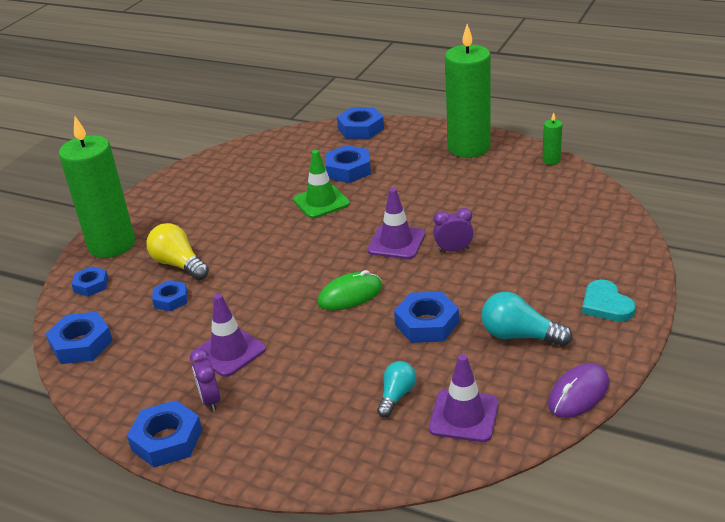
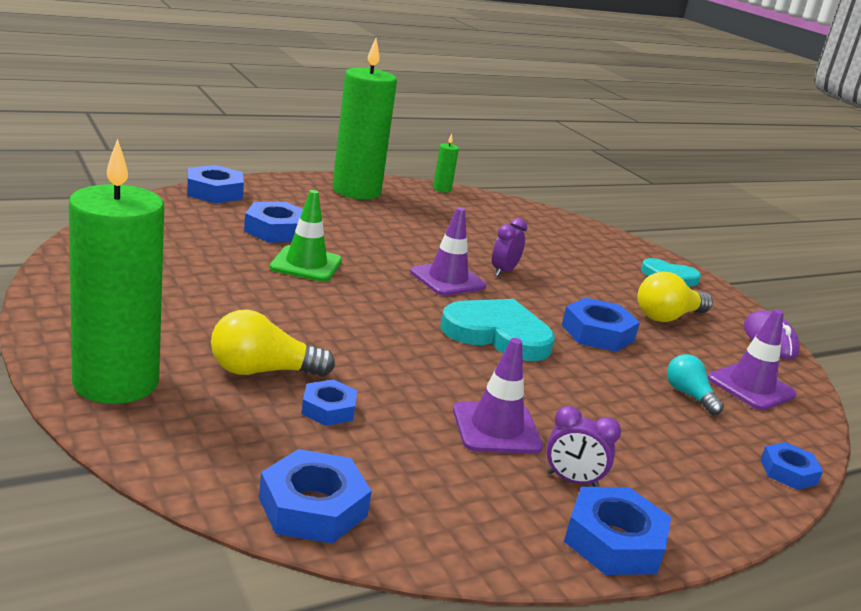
camera: 60 degrees left, 10 degrees down
blue nut [71,266,109,297] -> blue nut moved to [760,442,823,490]
green mouse [317,270,383,310] -> turquoise heart [440,299,555,361]
turquoise light bulb [481,292,573,346] -> yellow light bulb [638,271,713,322]

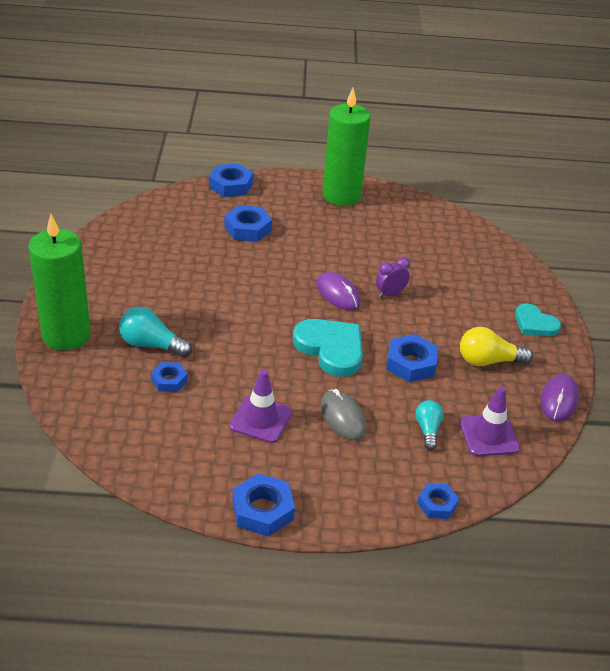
camera: 30 degrees right, 15 degrees up
yellow light bulb [211,309,335,377] -> turquoise light bulb [119,307,192,357]
blue nut [259,449,372,544] -> none
green traffic cone [270,190,342,282] -> none
purple traffic cone [410,207,487,296] -> purple mouse [316,272,360,310]
green candle [433,134,459,193] -> none
purple clock [546,406,621,487] -> none
none -> grey mouse [321,389,366,441]

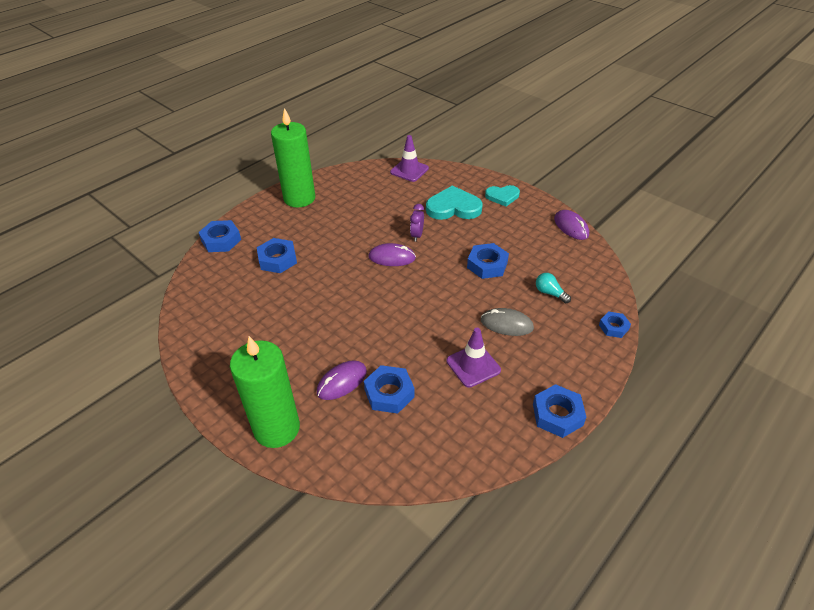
camera: 45 degrees left, 5 degrees up
turquoise light bulb [119,307,192,357] -> purple mouse [317,360,367,400]
blue nut [151,362,188,392] -> blue nut [364,365,415,414], size x1.59
turquoise heart [293,319,363,377] -> turquoise heart moved to [426,185,483,220]
purple traffic cone [459,386,520,456] -> purple traffic cone moved to [390,135,429,182]
yellow light bulb [460,327,533,366] -> none

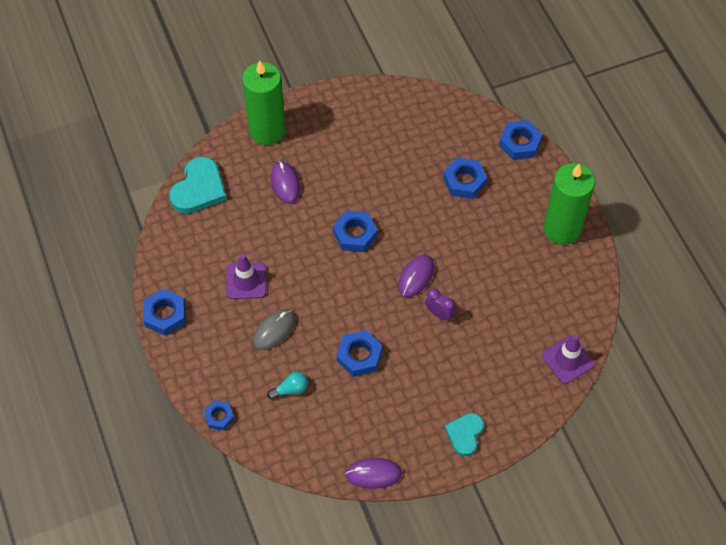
camera: 115 degrees right, 15 degrees up
blue nut [364,365,415,414] -> blue nut moved to [333,211,377,252]
turquoise heart [426,185,483,220] -> turquoise heart moved to [169,157,227,214]

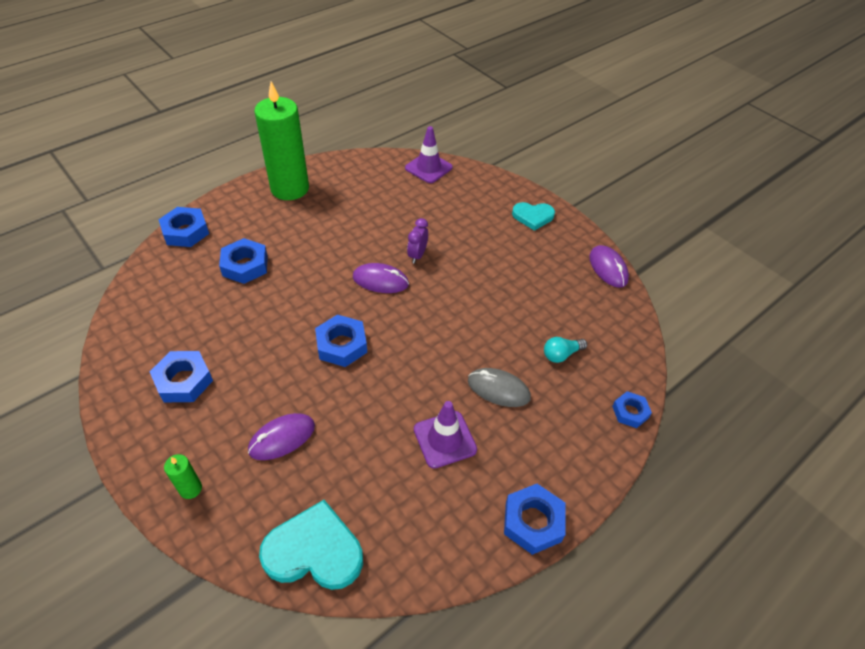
camera: 110 degrees left, 10 degrees down
green candle [242,60,286,145] -> green candle [164,454,202,499], size x0.40
turquoise light bulb [267,372,308,399] -> turquoise light bulb turned 75 degrees counterclockwise [544,337,587,363]
blue nut [337,330,382,377] -> blue nut moved to [150,351,213,402]

